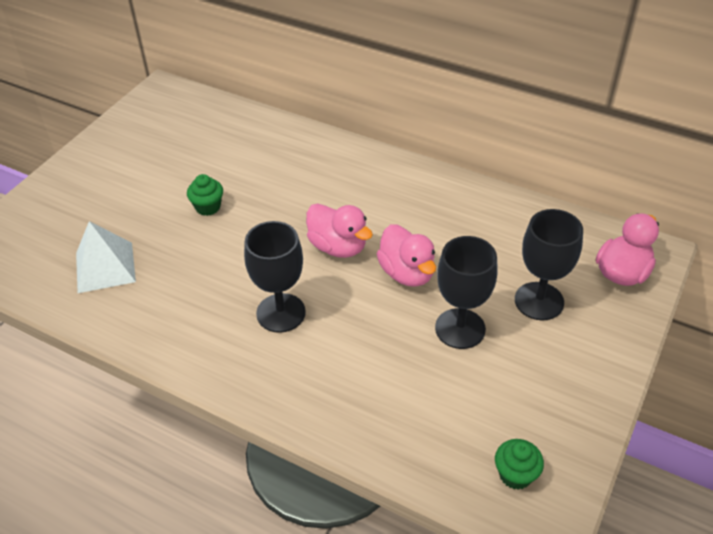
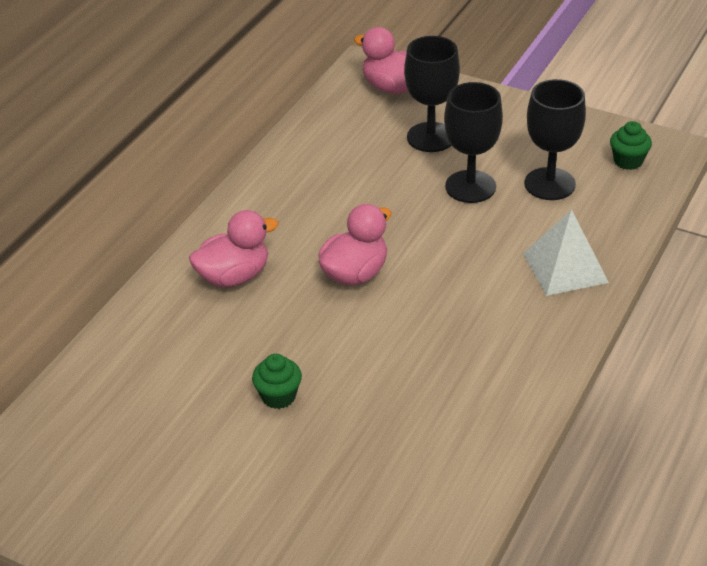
camera: 90 degrees left, 5 degrees down
white pyramid [76,221,136,293] -> white pyramid moved to [523,209,609,296]
black goblet [244,221,306,333] -> black goblet moved to [525,79,586,200]
pink duck [377,224,436,287] -> pink duck moved to [189,210,279,287]

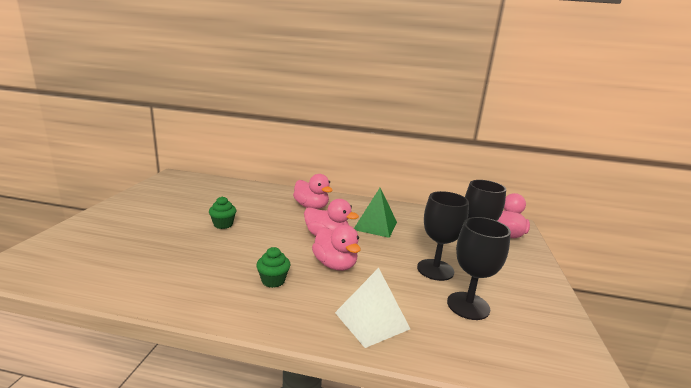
camera: 70 degrees right, 20 degrees down
green cupcake [610,121,652,170] -> green cupcake moved to [256,247,290,288]
none -> pink duck [312,225,361,271]
none -> green pyramid [354,188,397,238]

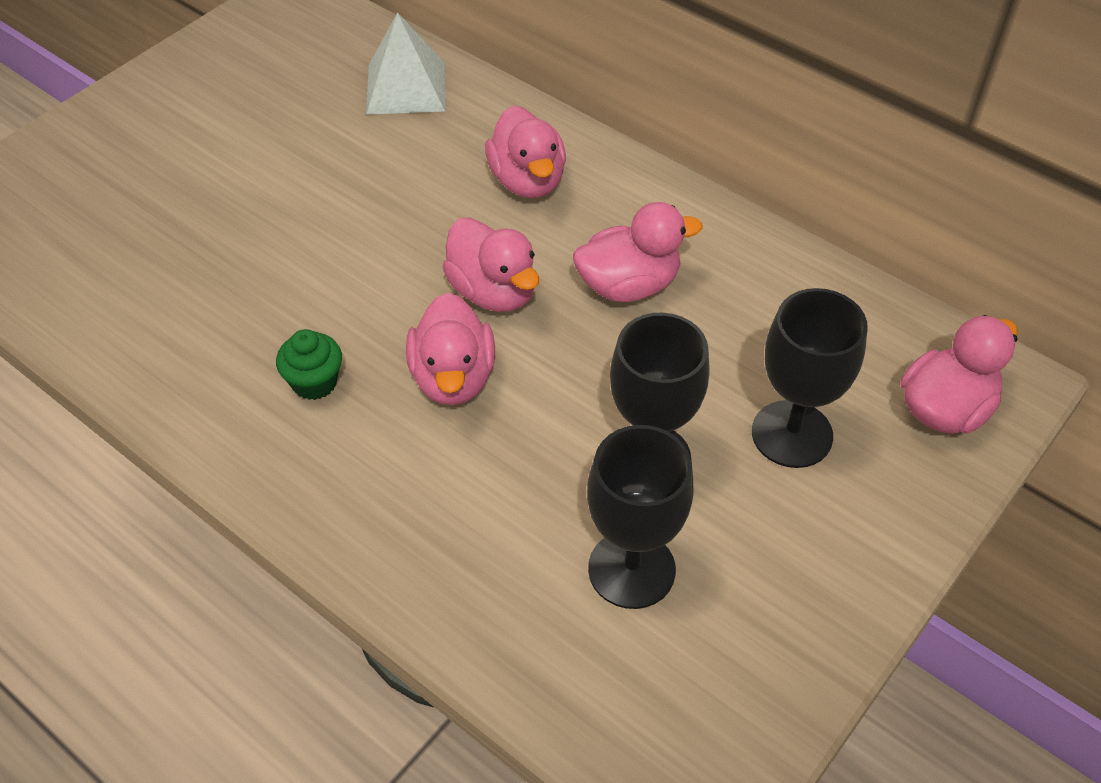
camera: 30 degrees right, 30 degrees up
green cupcake [209,196,236,229] -> none
white pyramid [335,268,410,348] -> white pyramid moved to [366,12,445,115]
green pyramid [354,188,397,238] -> pink duck [573,202,702,302]

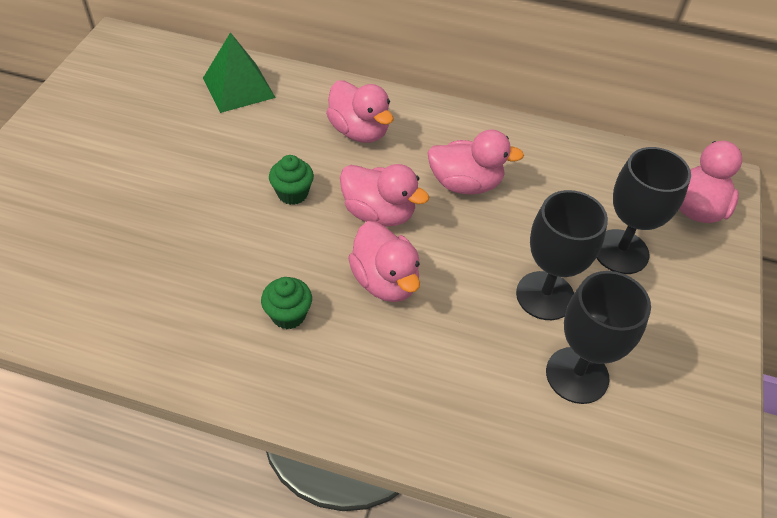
camera: 25 degrees left, 0 degrees up
white pyramid [366,12,445,115] -> green pyramid [203,32,276,113]
pink duck [573,202,702,302] -> pink duck turned 45 degrees clockwise [427,130,524,194]
none -> green cupcake [269,155,314,205]

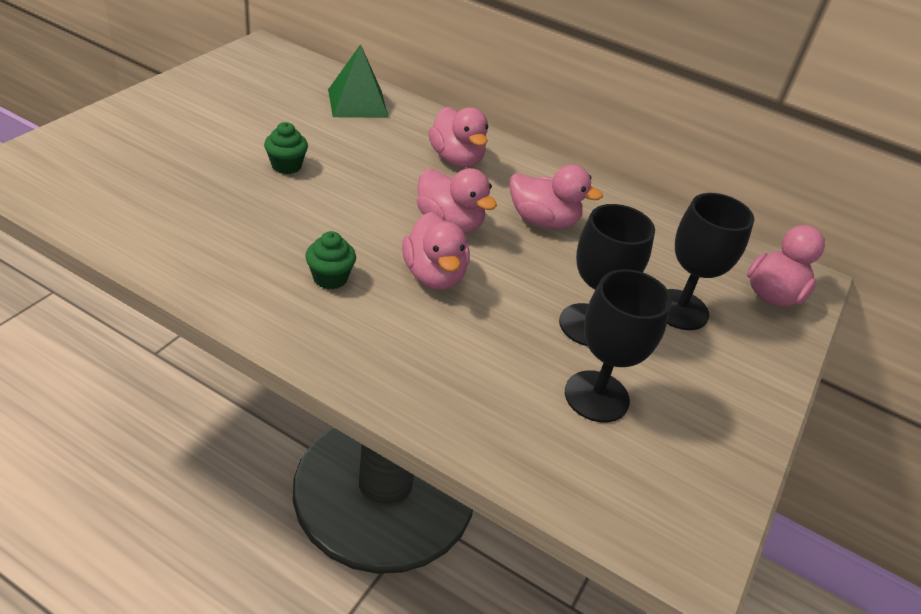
camera: 10 degrees right, 10 degrees down
green cupcake [269,155,314,205] -> green cupcake moved to [264,122,308,174]

